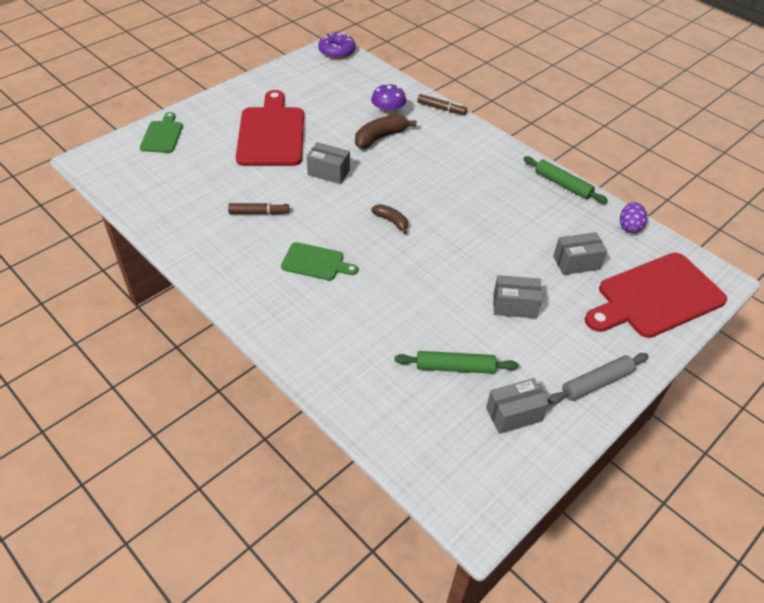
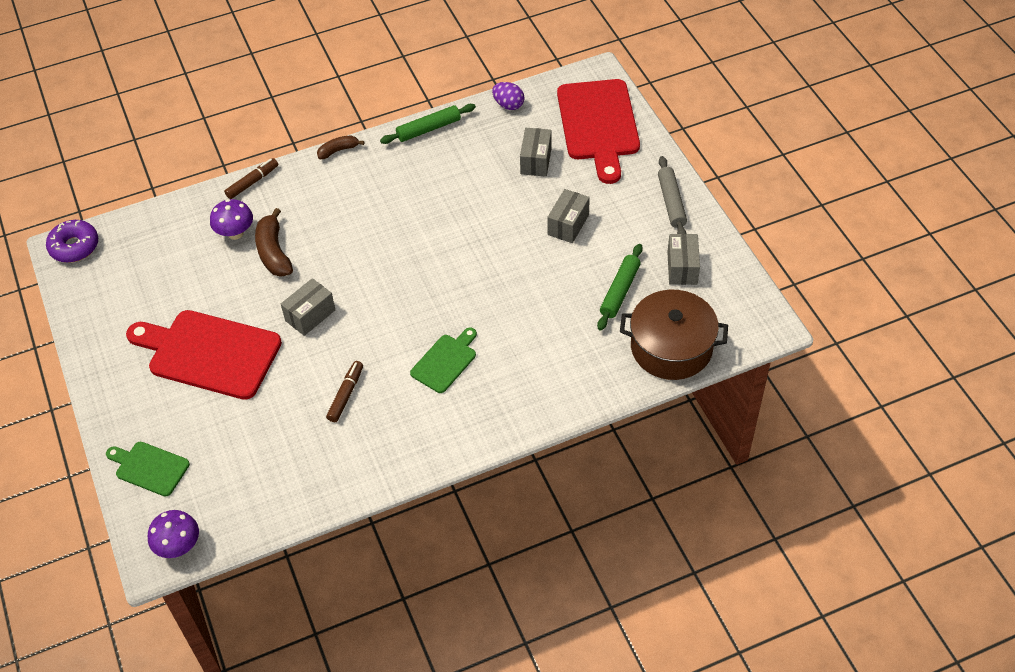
camera: 65 degrees left, 5 degrees up
brown banana [371,204,408,234] -> brown banana moved to [317,136,364,159]
none -> purple mushroom [148,510,199,558]
none -> brown pot [620,290,728,380]

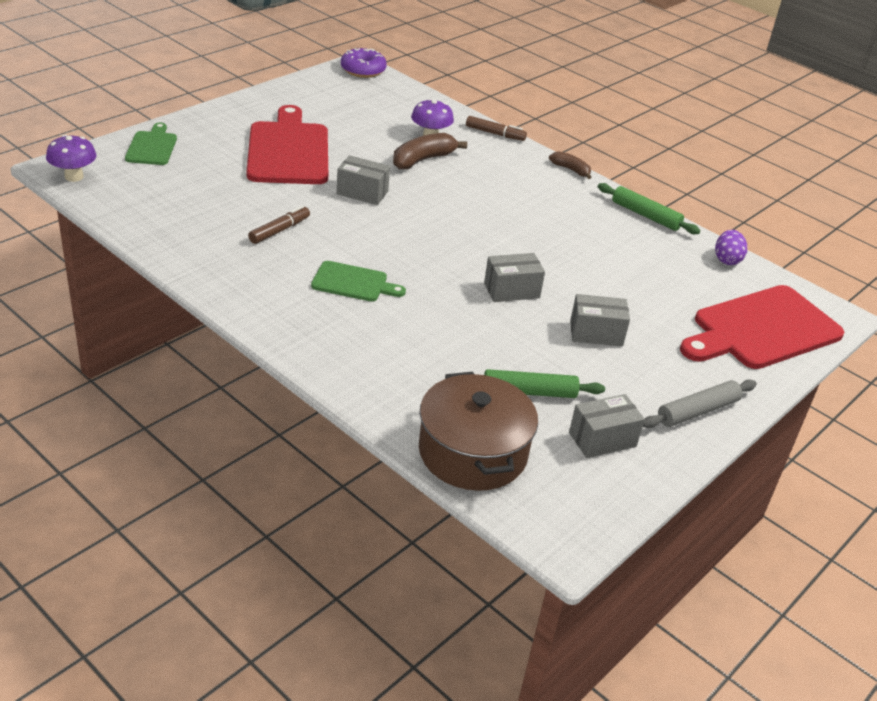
camera: 60 degrees right, 15 degrees down
brown marker [326,361,363,422] -> brown marker turned 45 degrees counterclockwise [248,206,310,244]
grey box [520,128,552,177] -> grey box moved to [484,253,545,302]

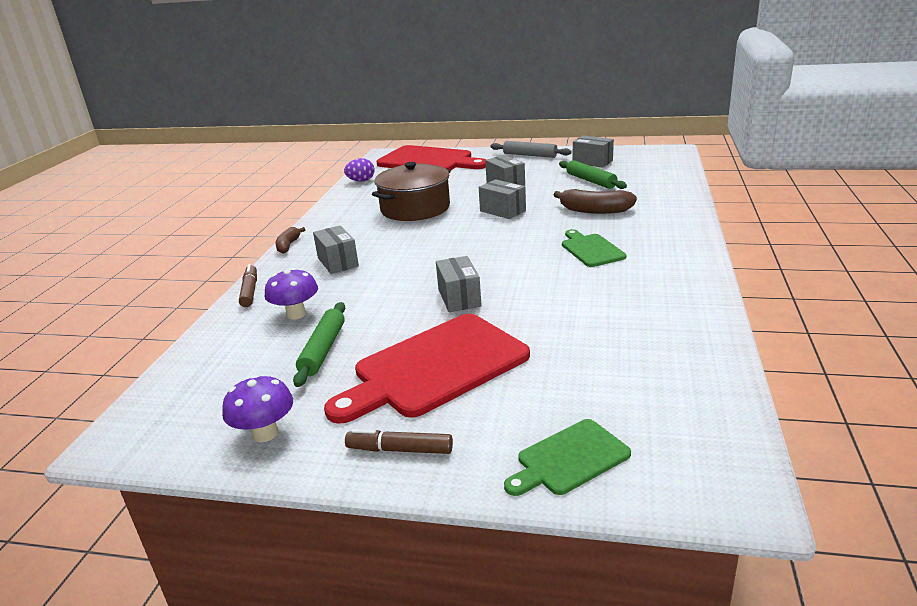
camera: 115 degrees left, 10 degrees down
purple mushroom [46,135,97,182] -> purple mushroom moved to [222,375,293,442]
brown marker [248,206,310,244] -> brown marker moved to [345,429,453,454]
purple donut [341,48,387,78] -> none
brown banana [393,133,467,169] -> brown banana moved to [554,189,637,214]
brown pot [419,372,538,491] -> brown pot moved to [372,162,451,221]
green rolling pin [598,183,700,234] -> green rolling pin moved to [293,302,345,387]
none -> grey box [313,225,359,274]

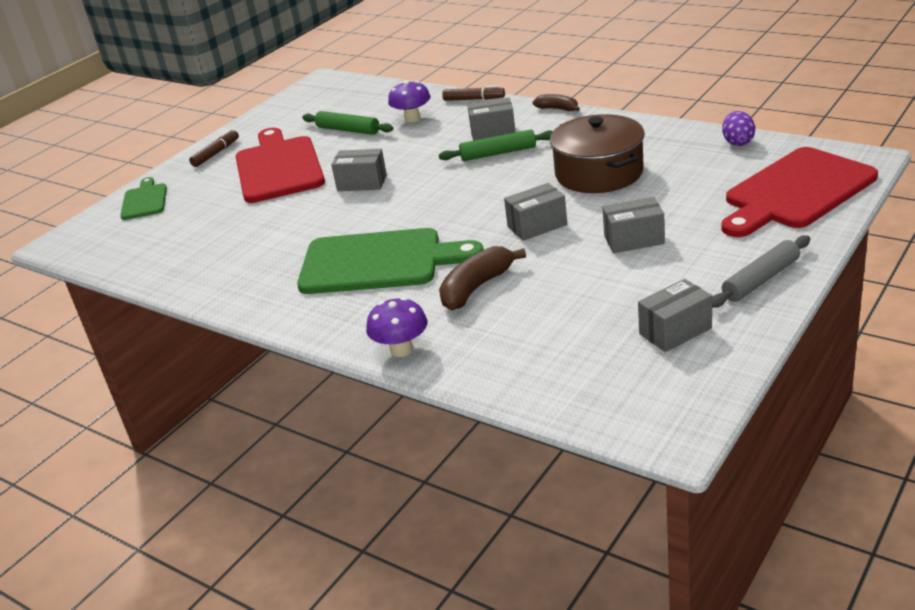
camera: 115 degrees right, 5 degrees up
purple mushroom [222,375,293,442] -> purple mushroom moved to [366,297,427,357]
green rolling pin [559,160,627,189] -> green rolling pin moved to [439,130,553,161]
green cutting board [562,229,626,267] -> green cutting board [297,228,484,294], size x1.92

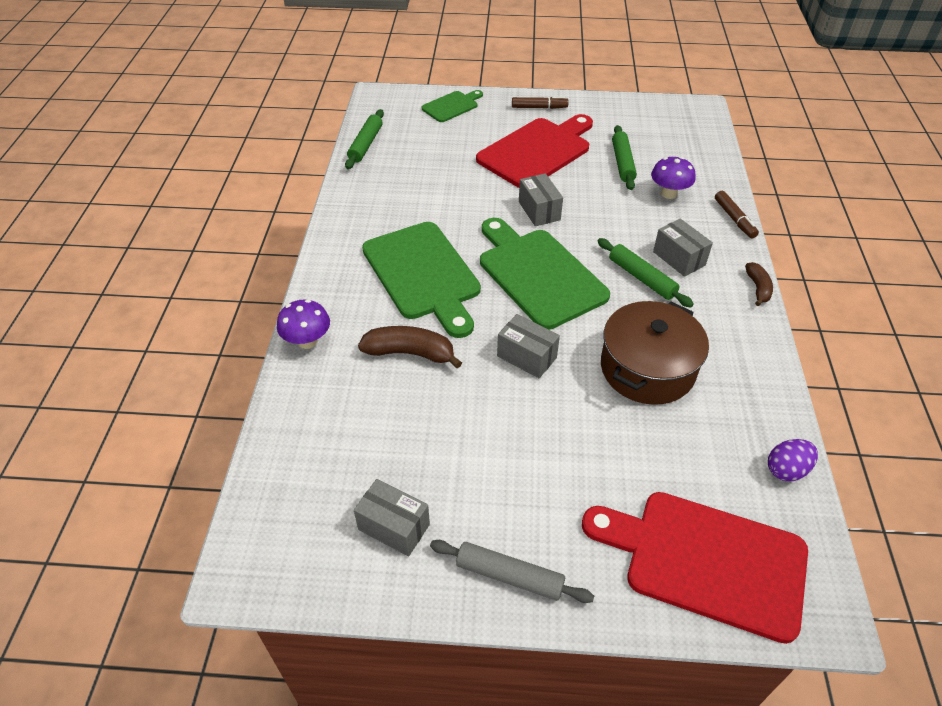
camera: 55 degrees right, 15 degrees up
grey box [602,197,665,253] -> none
none -> green rolling pin [345,109,384,169]
none -> green cutting board [480,218,610,330]

